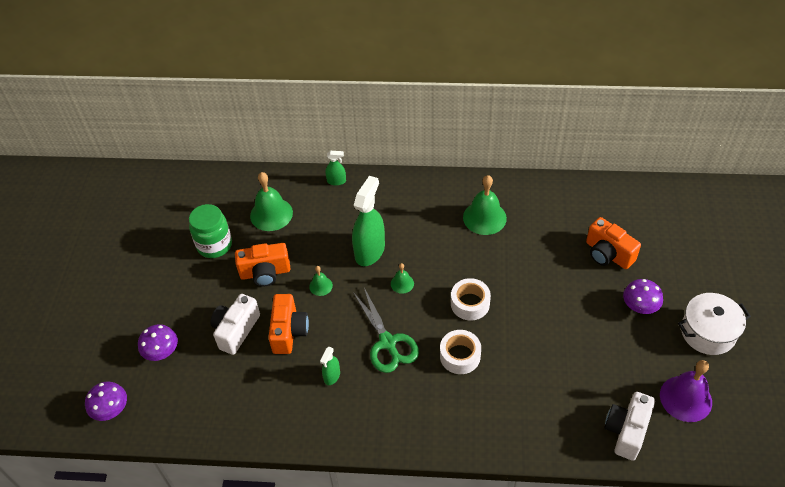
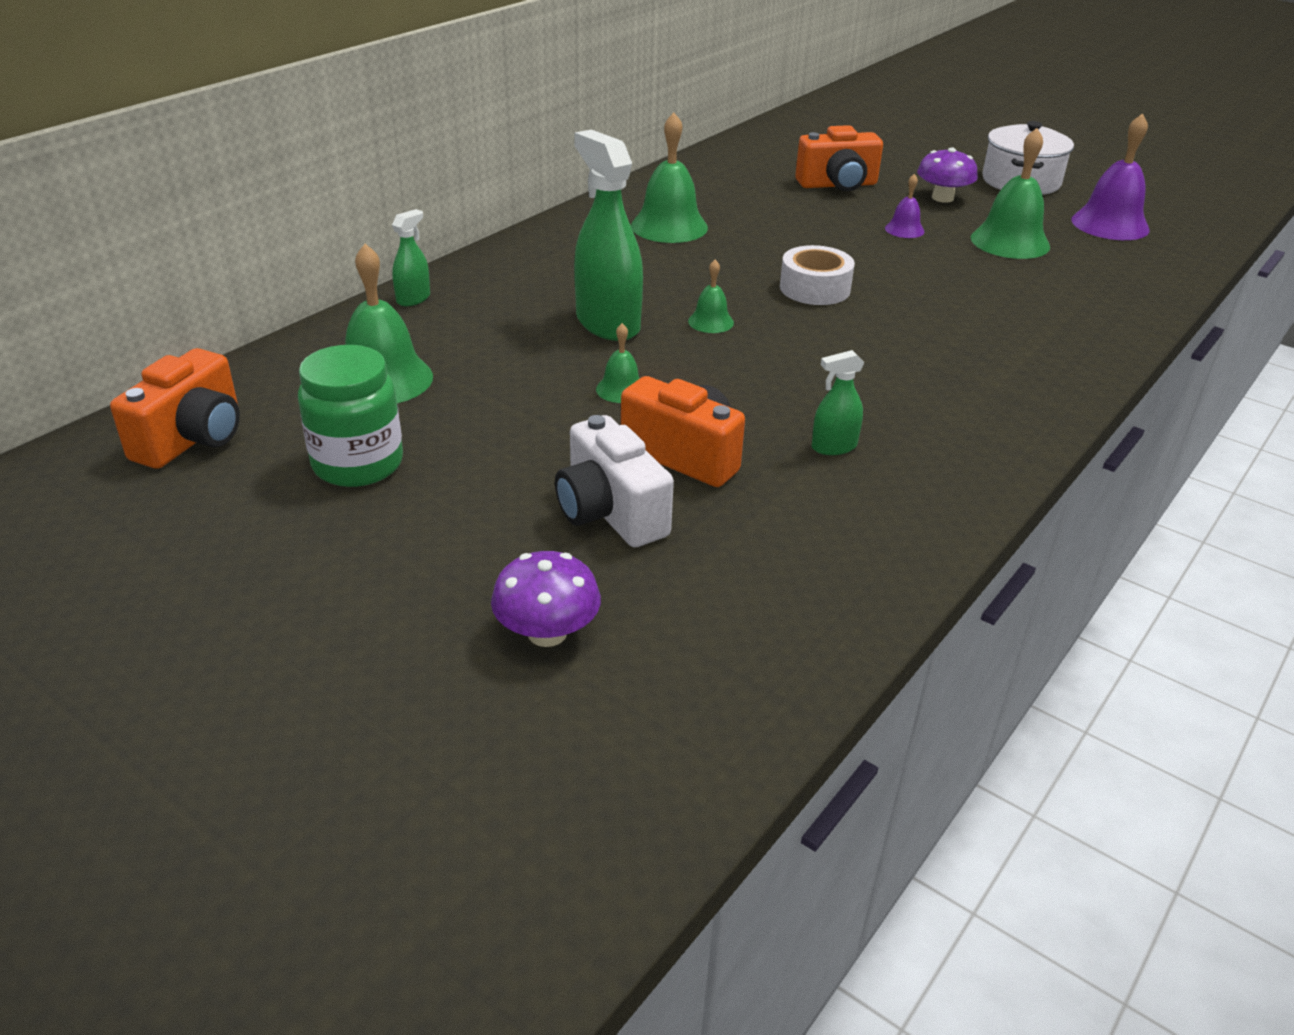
camera: 60 degrees left, 15 degrees down
purple mushroom [85,382,127,421] -> none
orange camera [235,243,291,287] -> orange camera moved to [110,348,240,469]
green spray bottle [320,347,340,385] -> green spray bottle turned 105 degrees clockwise [812,350,865,455]
green scissors [353,288,419,373] -> none
white tape [440,330,481,374] -> none
white camera [604,392,655,461] -> none
none -> purple bell [885,174,924,238]
none -> green bell [971,128,1050,259]

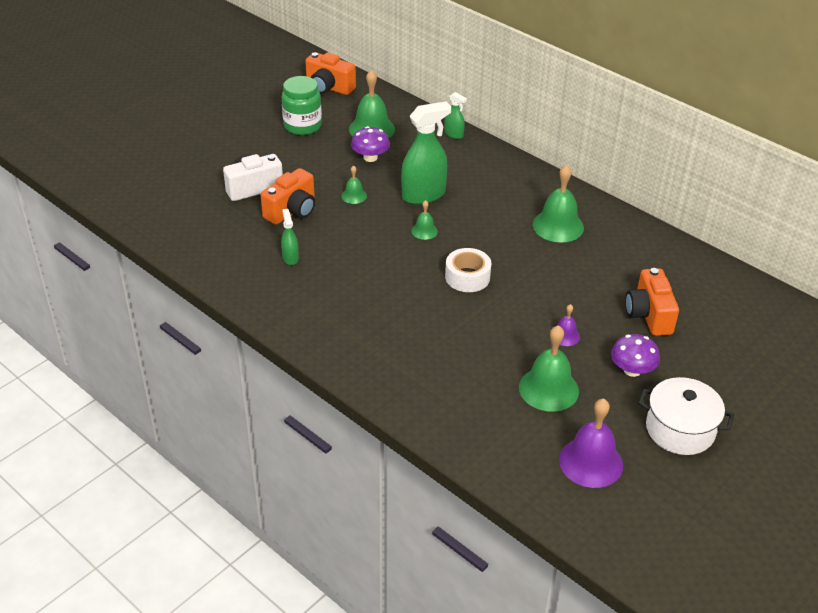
camera: 95 degrees right, 5 degrees up
purple mushroom [491,551,601,647] -> purple mushroom moved to [351,126,390,162]

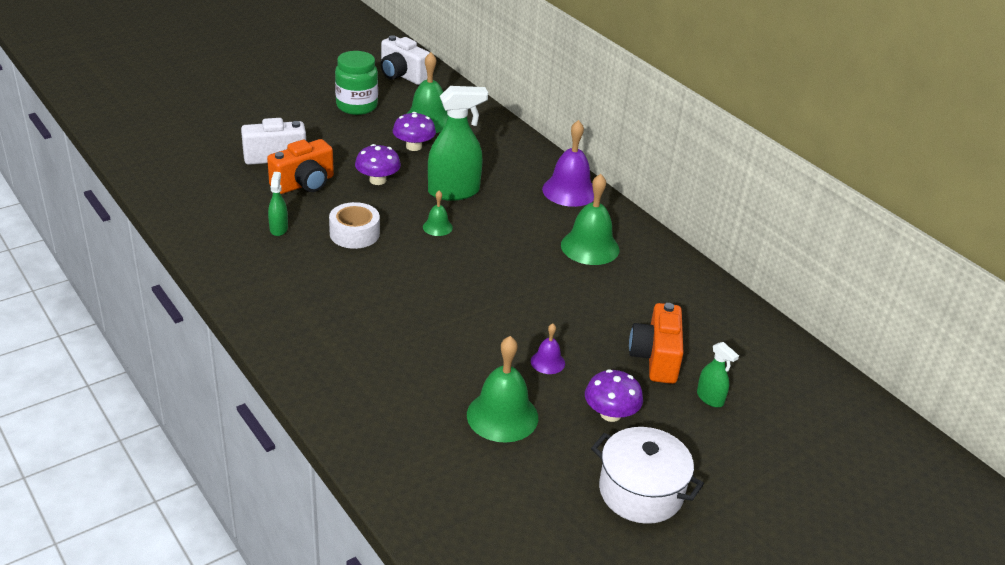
camera: 10 degrees right, 5 degrees down
orange camera [305,52,356,95] -> white camera [381,35,430,85]
green bell [341,165,367,204] -> purple mushroom [355,144,401,185]
green spray bottle [445,92,467,139] -> green spray bottle moved to [697,342,739,407]
white tape [445,248,491,292] -> white tape moved to [329,202,380,249]
purple bell [559,398,623,488] -> purple bell moved to [542,120,594,207]

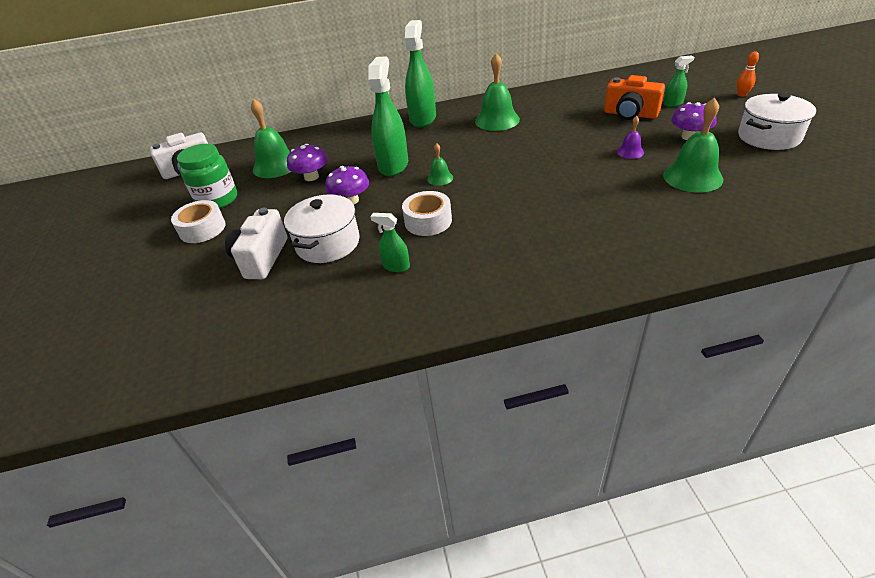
camera: 60 degrees left, 5 degrees up
orange camera [267,139,334,194] -> white pot [284,194,360,263]
purple bell [542,120,594,207] -> green spray bottle [405,20,436,127]
none -> white tape [171,200,226,243]
none -> orange bowling pin [737,51,759,97]

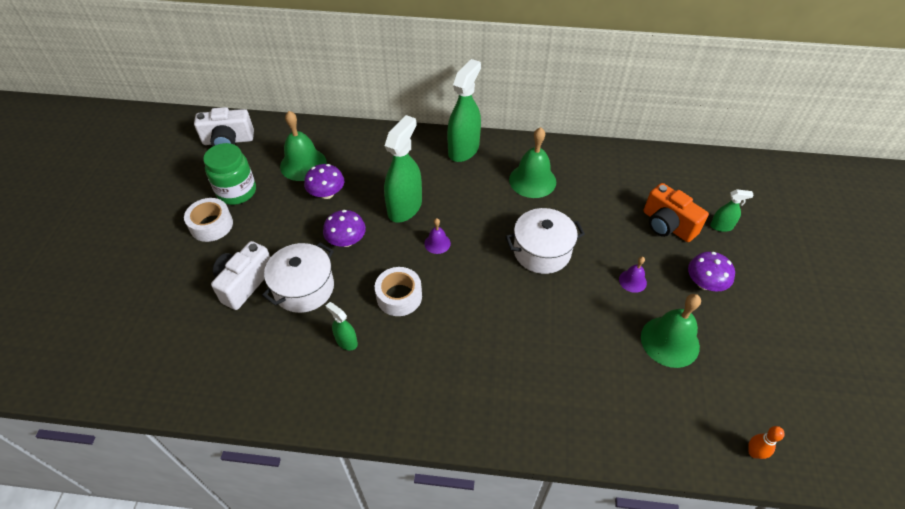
camera: 15 degrees right, 10 degrees up
green bell [427,143,453,186] -> purple bell [424,218,451,254]
orange bowling pin [737,51,759,97] -> orange bowling pin moved to [748,426,785,459]
white pot [738,93,816,150] -> white pot moved to [505,208,585,274]

